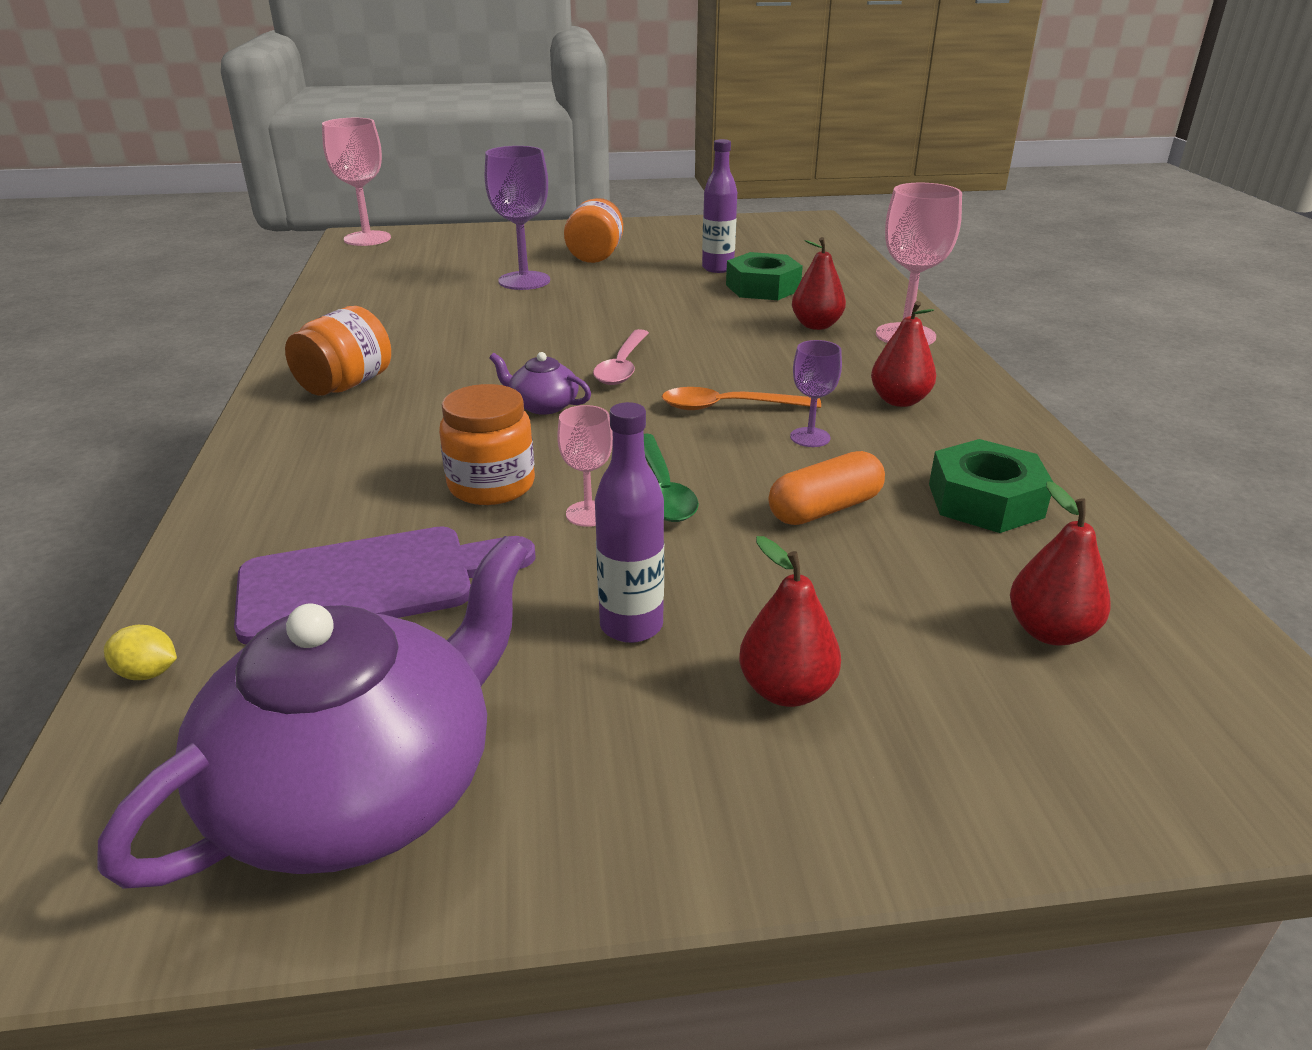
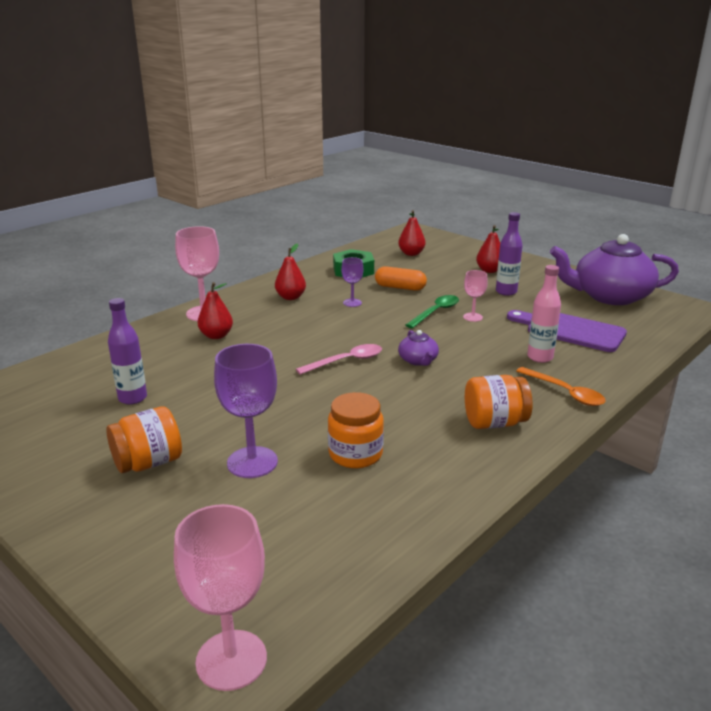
camera: 130 degrees left, 5 degrees down
yellow lemon [104,625,177,680] -> none
orange jar [439,384,535,505] -> orange jar moved to [328,392,384,468]
orange spoon [662,387,821,410] -> orange spoon moved to [516,367,606,406]
green nut [726,252,803,300] -> none
none -> pink bottle [527,265,561,363]

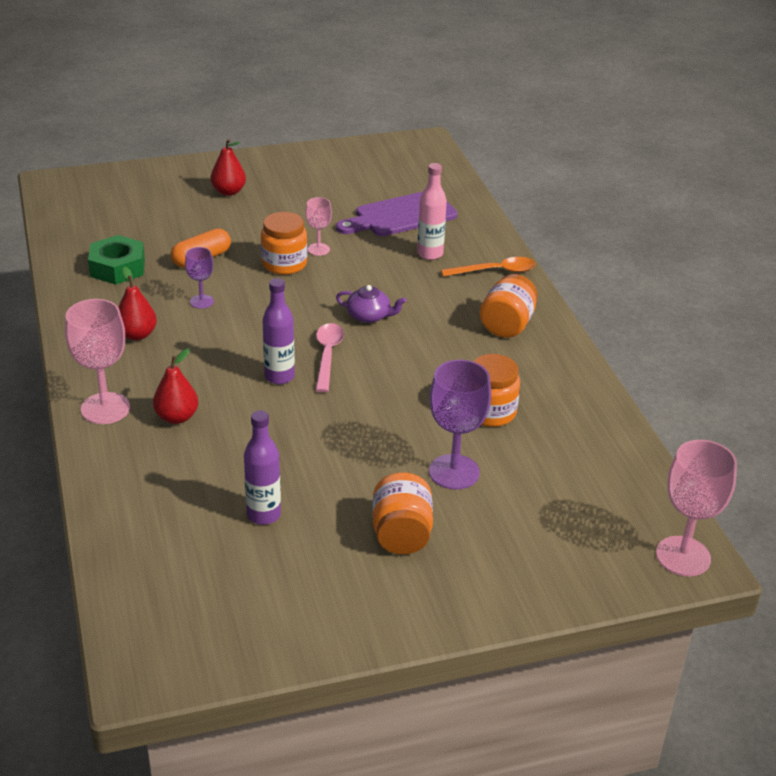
camera: 60 degrees left, 10 degrees up
red pear [398,210,426,256] -> none
green spoon [405,295,459,328] -> orange jar [261,212,308,275]
purple bottle [496,212,523,296] -> purple bottle moved to [262,278,295,384]
purple teapot [550,234,679,305] -> none

